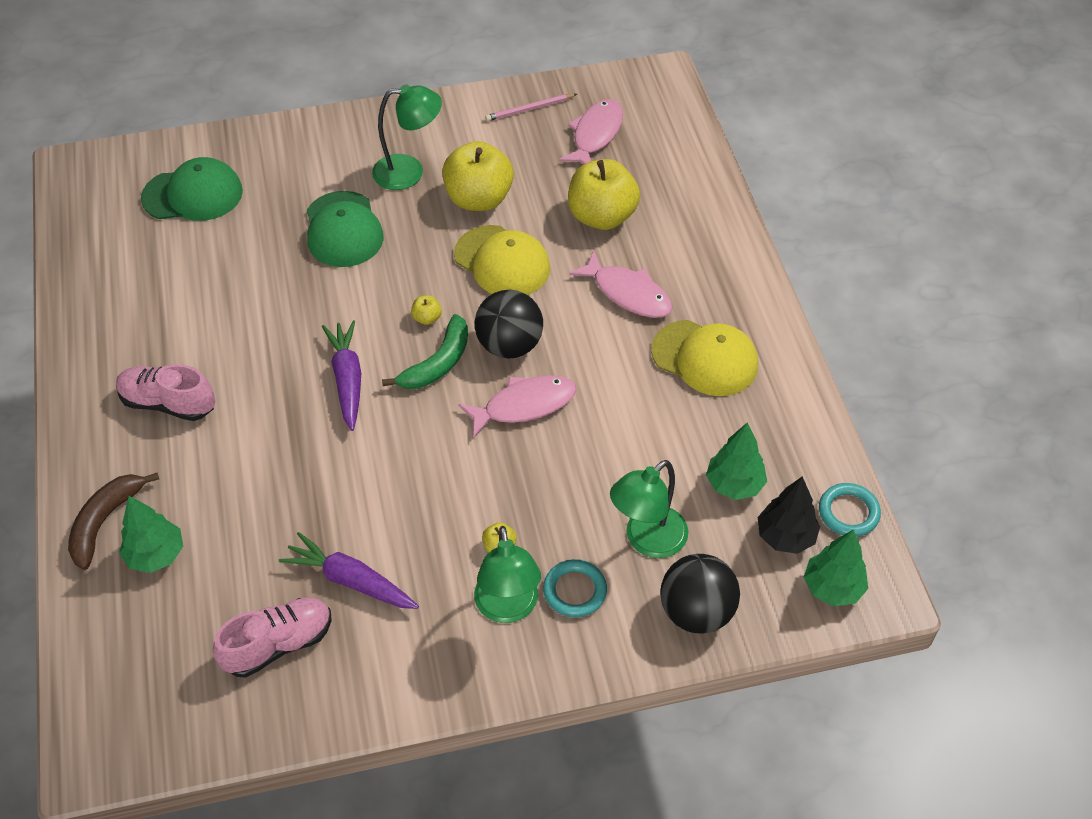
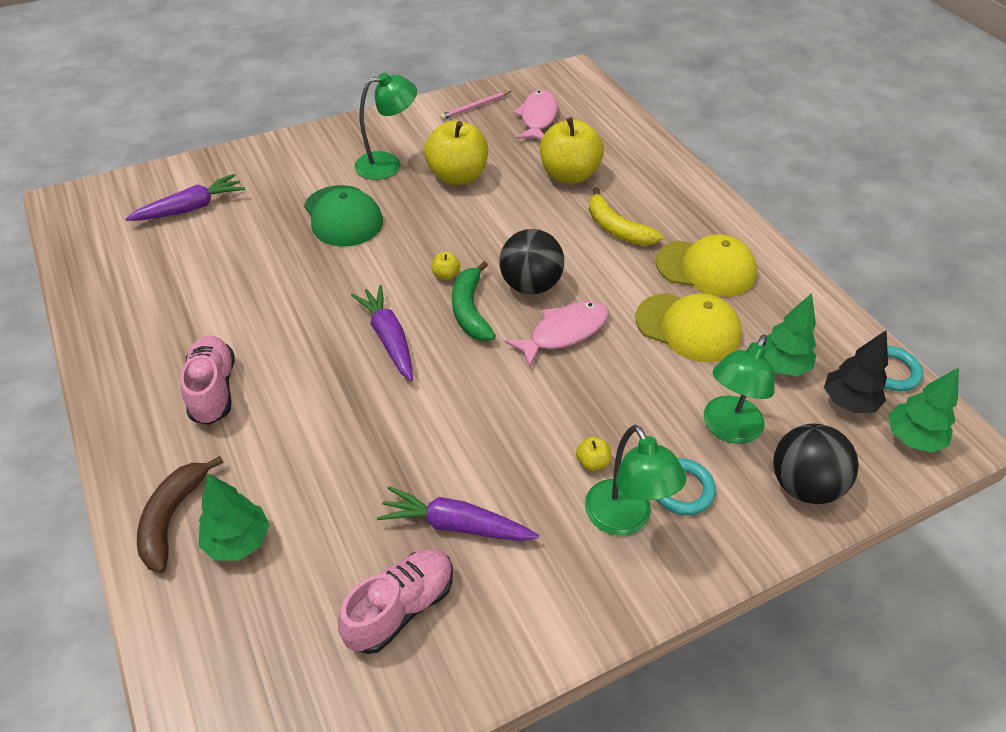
camera: 15 degrees left, 5 degrees down
pink shoe [116,364,216,421] -> pink shoe turned 75 degrees clockwise [180,336,235,425]
green cap [141,157,243,221] -> purple carrot [125,174,245,221]
green banana [382,314,468,389] -> green banana turned 150 degrees clockwise [452,261,496,341]
yellow cap [454,225,550,295] -> yellow cap moved to [636,293,742,362]
pink fish [569,250,673,318] -> yellow banana [589,187,663,246]

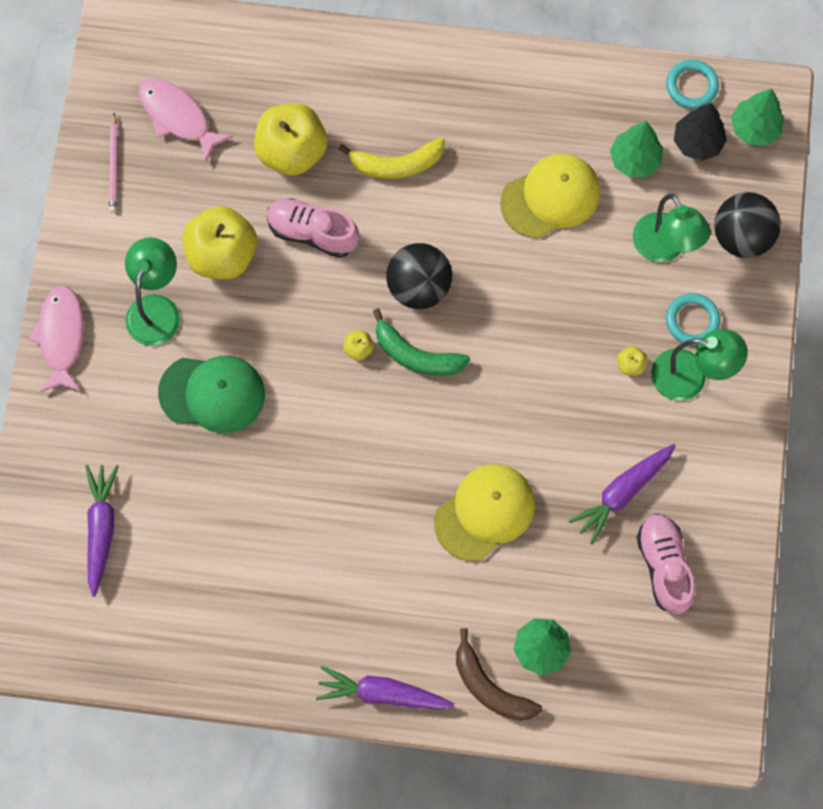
camera: 55 degrees left, 25 degrees up
pink shoe [180,336,235,425] -> pink shoe moved to [267,198,360,258]
purple carrot [351,285,413,381] -> purple carrot moved to [316,666,454,710]
pink fish [505,301,609,368] -> pink fish moved to [28,285,84,392]
yellow cap [656,234,757,297] -> yellow cap moved to [434,464,535,561]

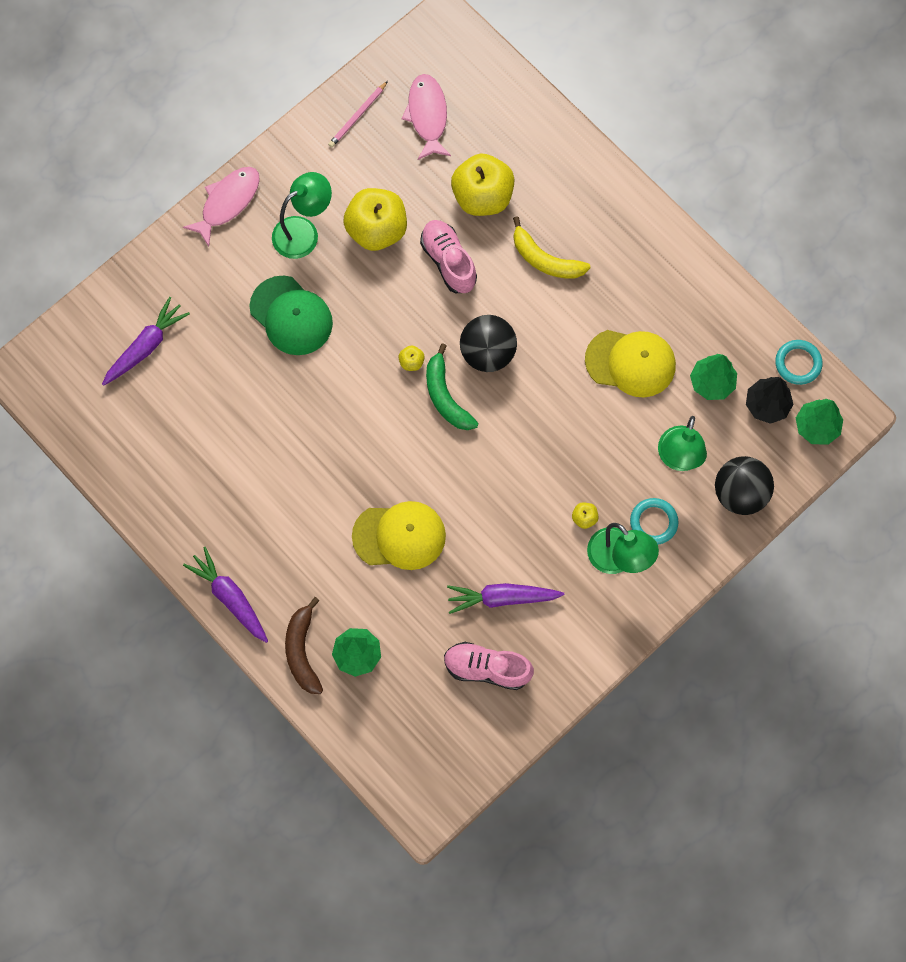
camera: 40 degrees right, 0 degrees up
pink shoe [637,514,695,614] -> pink shoe turned 105 degrees counterclockwise [444,642,534,690]

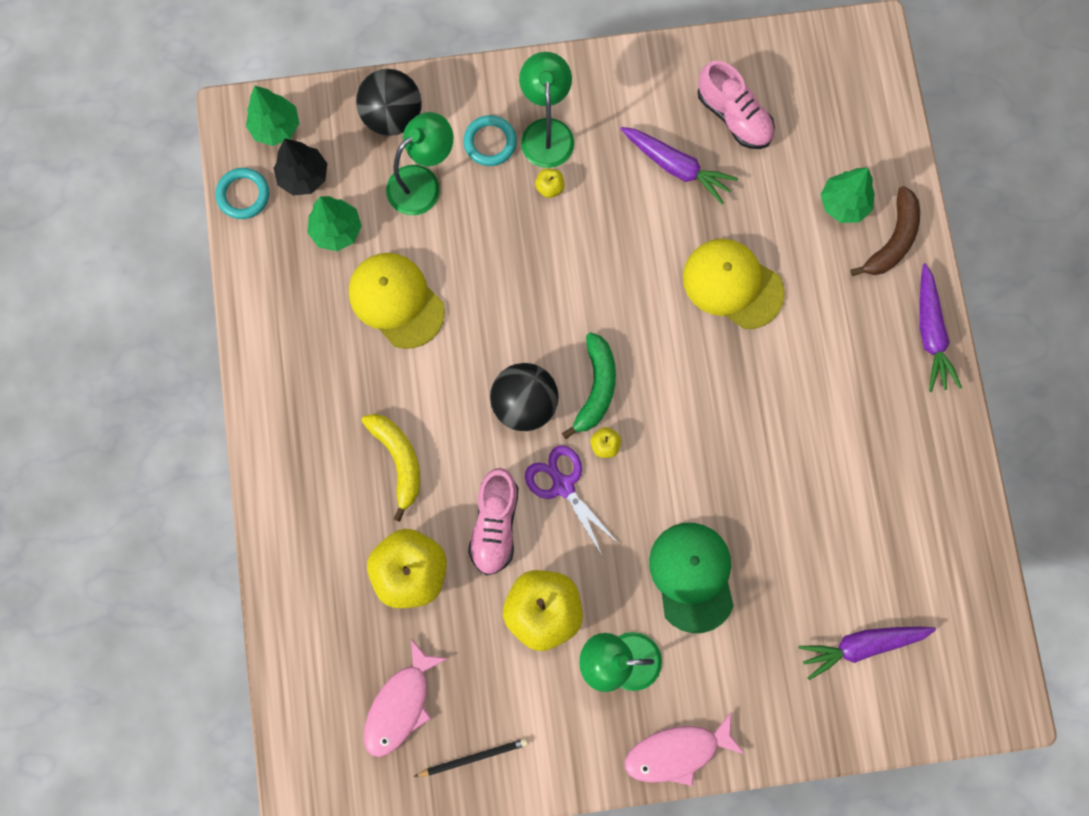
camera: 145 degrees left, 5 degrees up
pink pencil [328,81,388,148] -> black pencil [414,738,528,777]
none -> purple scissors [525,445,619,557]

